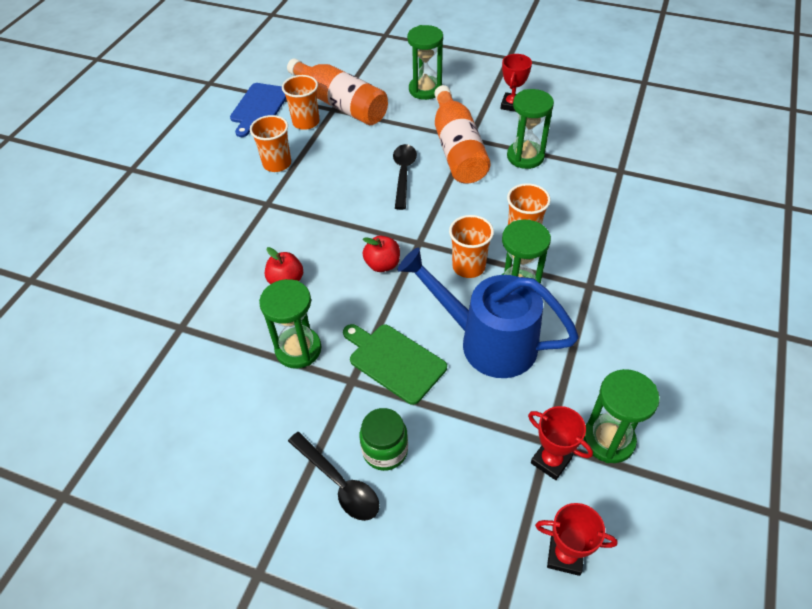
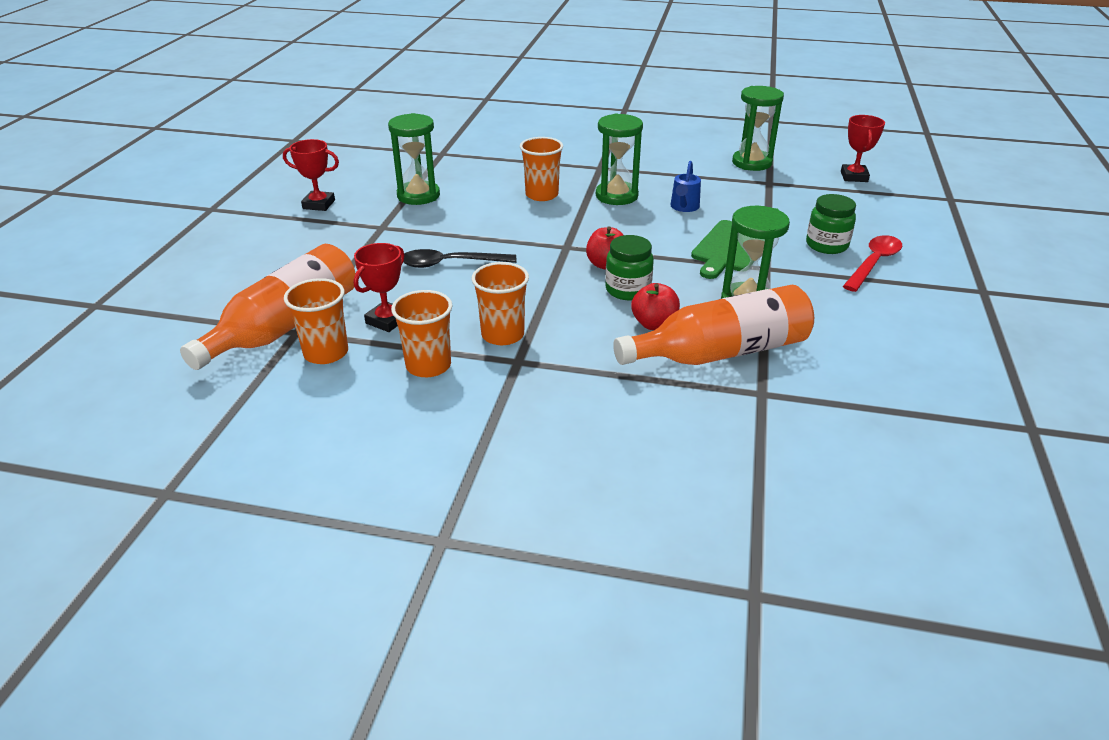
camera: 100 degrees left, 15 degrees down
blue cutting board [230,83,286,137] -> none
black spoon [288,432,379,521] -> red spoon [843,235,902,292]
blue watering can [398,248,579,378] -> blue watering can [670,161,701,212], size x0.42
green hourglass [407,25,443,100] -> none
orange bottle [434,85,491,184] -> orange bottle moved to [613,285,814,365]
orange cup [449,215,494,278] -> orange cup moved to [472,262,529,345]
red trophy [528,406,593,480] -> red trophy moved to [354,243,404,332]
none -> green jar [605,235,654,300]

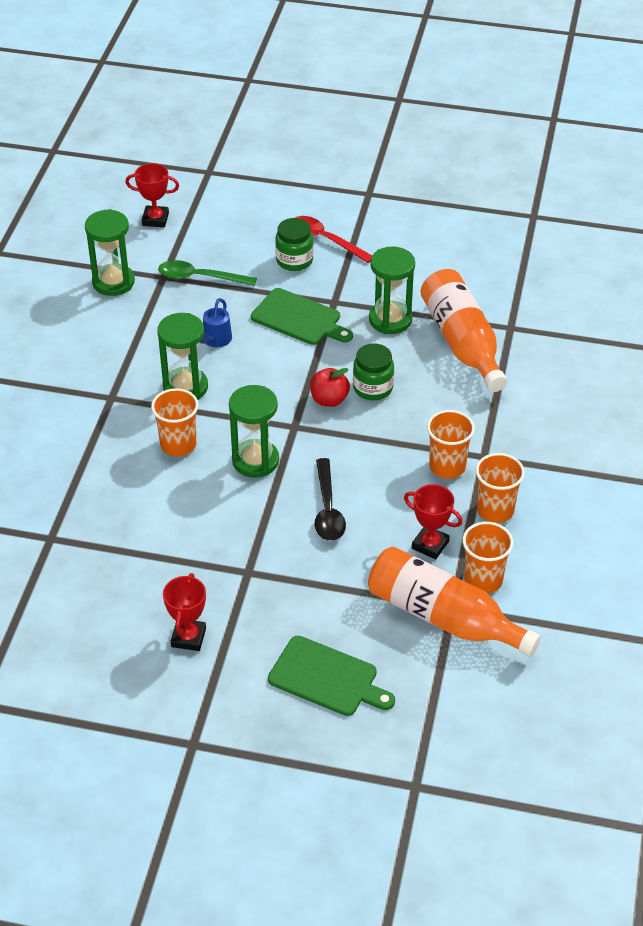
camera: 90 degrees left, 10 degrees up
green hourglass [388,113,440,205] -> green hourglass moved to [229,385,279,478]
red apple [631,283,680,330] -> none
blue watering can [670,161,701,212] -> blue watering can turned 90 degrees clockwise [200,298,232,347]
none -> green spoon [158,260,257,286]
none -> green cutting board [268,636,395,716]

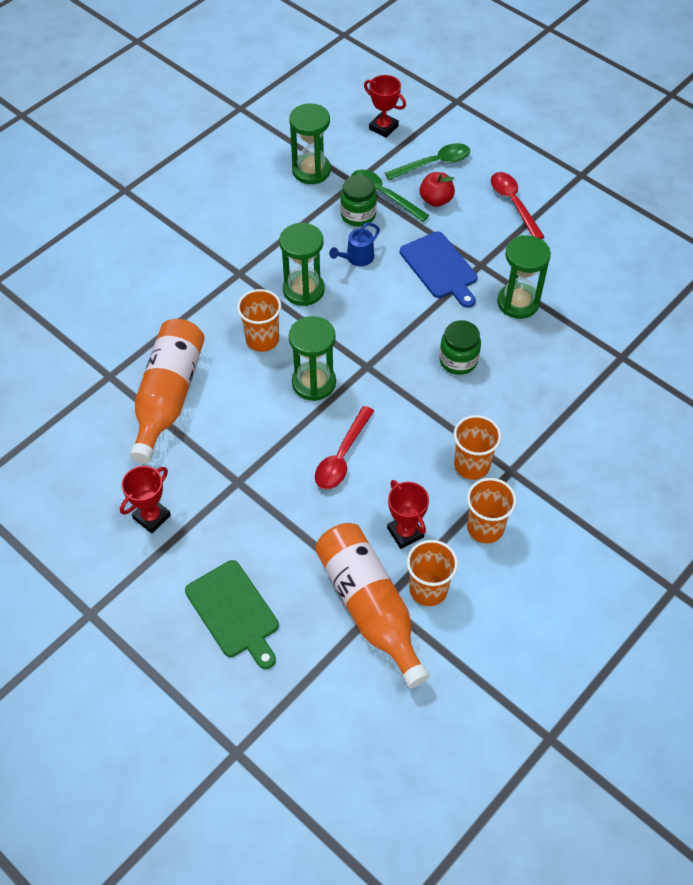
camera: 30 degrees right, 10 degrees up
green cutting board [251,288,353,345] -> blue cutting board [400,231,477,308]
green jar [275,218,314,271] -> green jar moved to [340,175,377,227]
red apple [310,368,350,407] -> red apple moved to [420,172,455,207]
black spoon [315,458,346,541] -> red spoon [315,406,374,489]
orange bottle [420,269,507,392] -> orange bottle moved to [130,319,205,464]
none -> green spoon [385,143,470,180]

